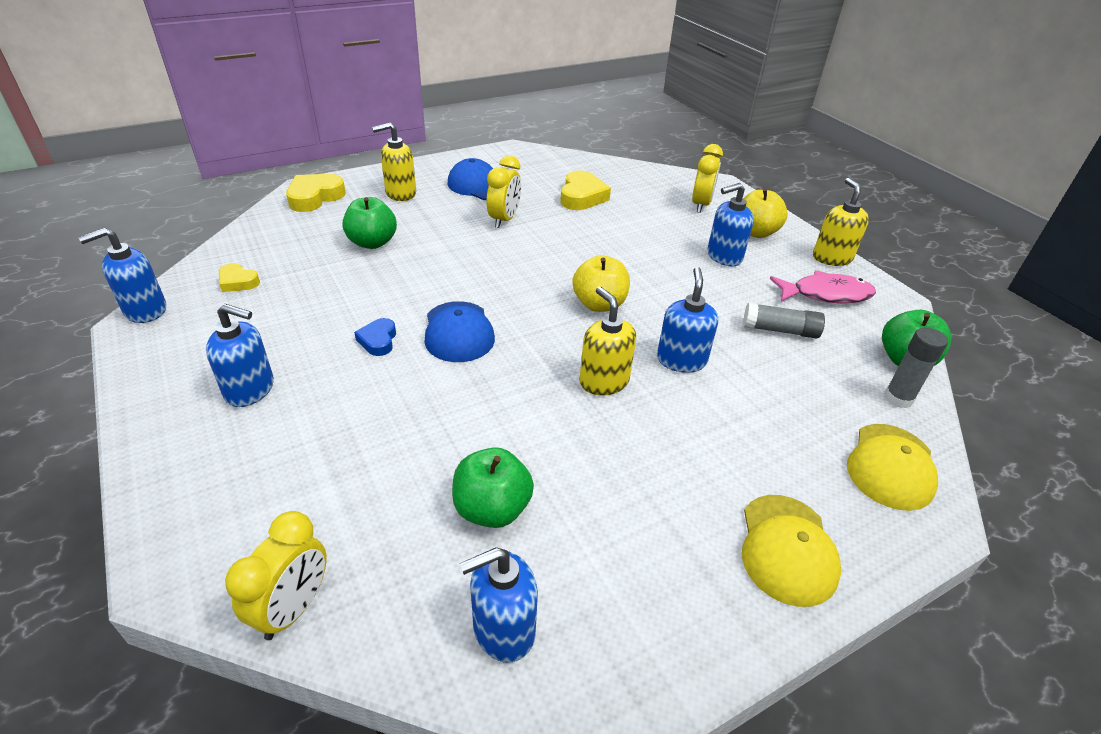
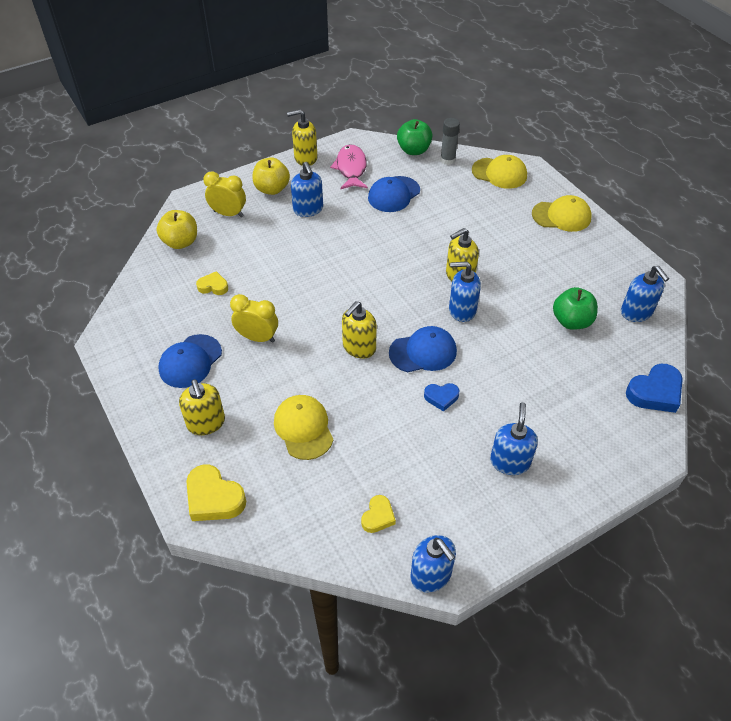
camera: 90 degrees left, 10 degrees up
yellow clock [225,511,327,640] -> blue heart [626,364,683,413]
green apple [343,197,397,249] -> yellow cap [274,395,333,460]
yellow heart [560,170,611,210] -> yellow heart [196,271,228,295], size x0.59
yellow apple [573,255,630,312] -> yellow apple moved to [157,210,197,249]
blue soap dispenser [657,267,718,373] -> blue soap dispenser moved to [449,261,481,322]
grey glue stick [743,302,825,339] -> blue cap [368,176,420,212]
none -> yellow soap dispenser [342,301,377,359]

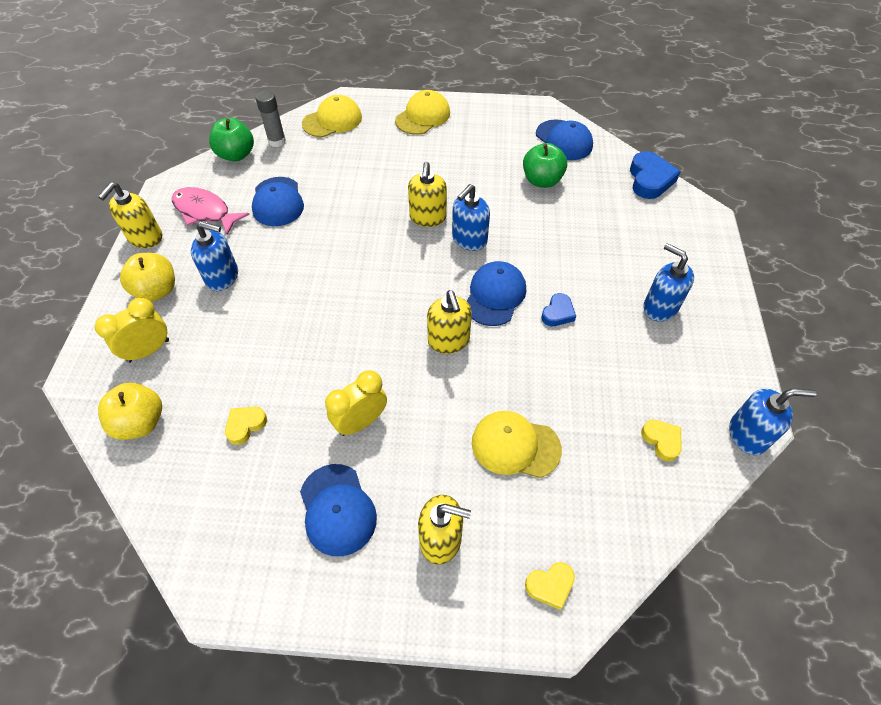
camera: 55 degrees left, 5 degrees up
yellow heart [186,464,246,521] -> yellow heart [525,562,575,610], size x0.59
blue soap dispenser [621,266,669,322] -> blue cap [536,119,593,160]

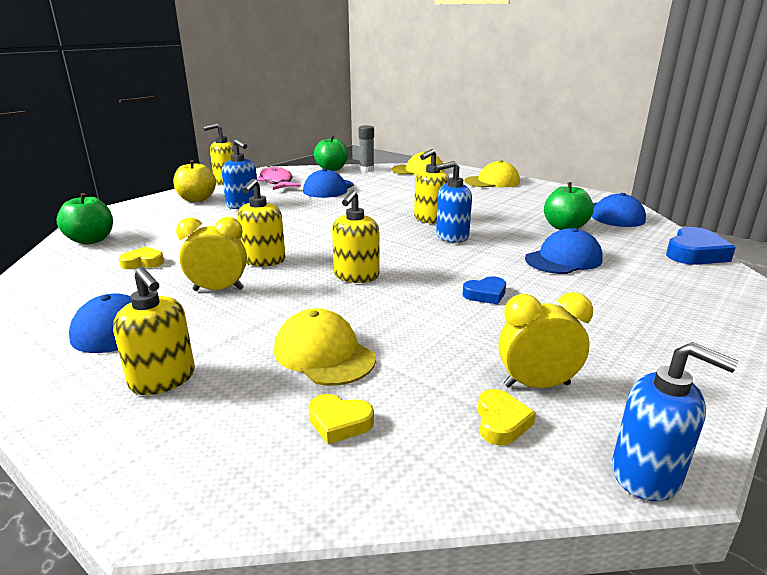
camera: 35 degrees right, 30 degrees down
yellow clock [95,298,169,363] -> yellow clock moved to [498,292,593,388]
yellow apple [98,383,162,440] -> green apple [56,193,113,244]
blue cap [467,261,526,326] -> blue cap moved to [525,228,603,274]
yellow heart [525,562,575,610] -> yellow heart moved to [308,394,374,444]
blue soap dispenser [643,243,694,321] -> none
none -> yellow soap dispenser [237,179,285,267]

